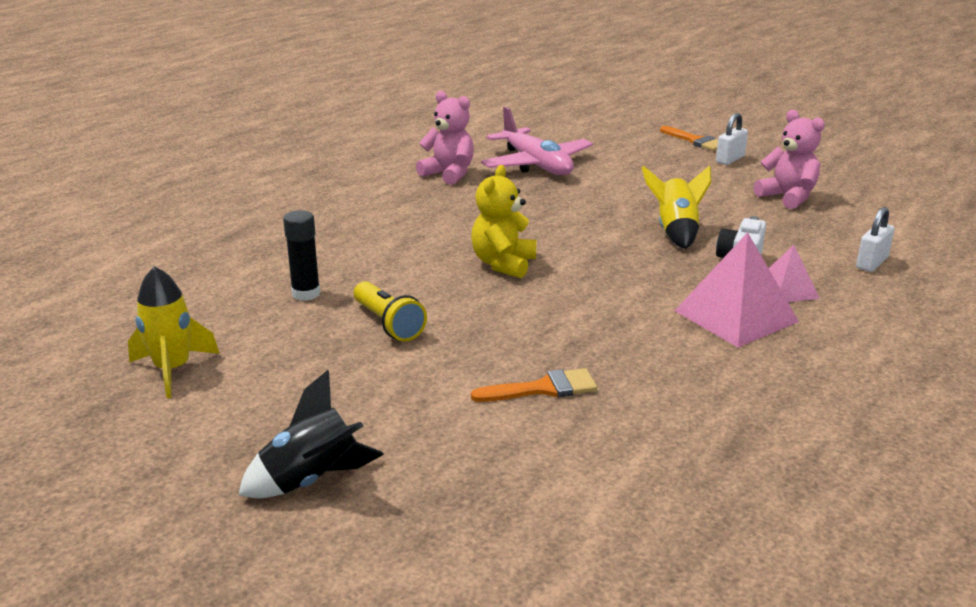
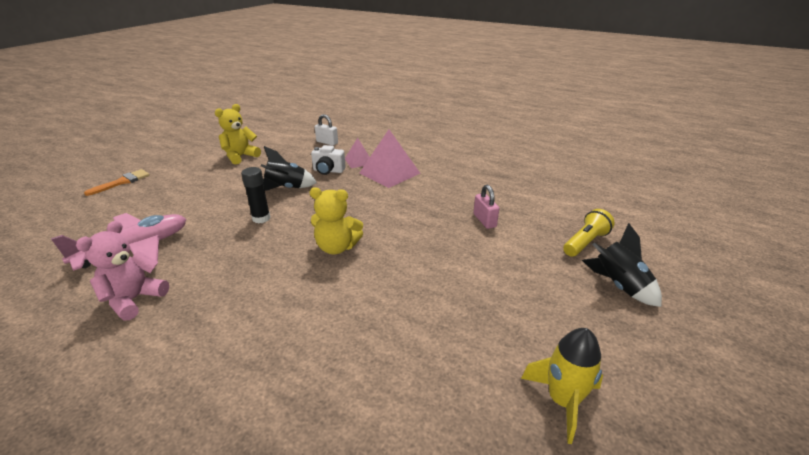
camera: 100 degrees left, 5 degrees up
black glue stick [283,210,321,301] -> black glue stick moved to [241,167,270,223]
yellow flashlight [354,281,427,341] -> yellow flashlight moved to [563,209,615,257]
orange brush [471,368,597,402] -> pink padlock [474,185,499,229]
yellow rocket [642,165,711,249] -> black rocket [261,146,317,191]
white padlock [716,113,748,165] -> none
pink teddy bear [753,110,825,209] -> yellow teddy bear [215,104,261,165]

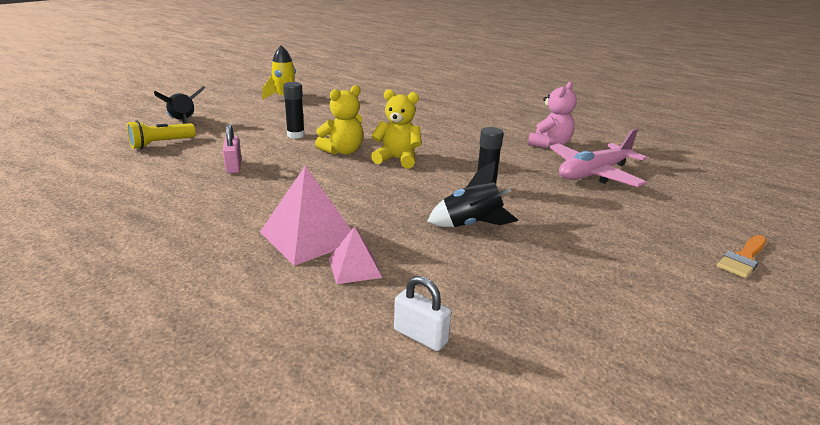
camera: 175 degrees left, 5 degrees down
yellow teddy bear [215,104,261,165] -> yellow teddy bear moved to [315,85,363,155]
white camera [311,145,346,175] -> none
none -> black glue stick [283,82,305,139]

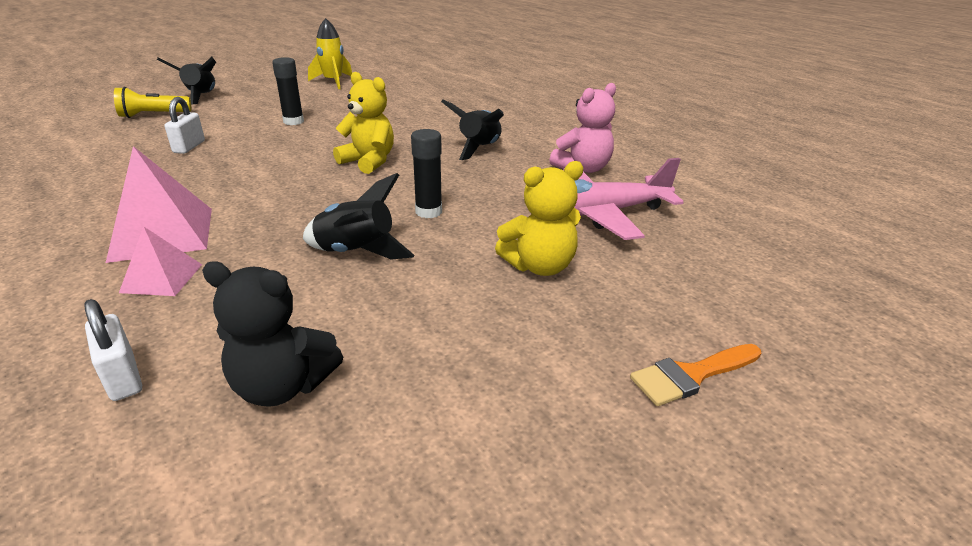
camera: 20 degrees right, 5 degrees up
pink padlock [223,124,242,173] -> white padlock [165,97,205,154]
yellow teddy bear [315,85,363,155] -> yellow teddy bear moved to [495,161,584,276]
none -> black teddy bear [202,261,343,407]
none -> black rocket [441,99,504,160]

